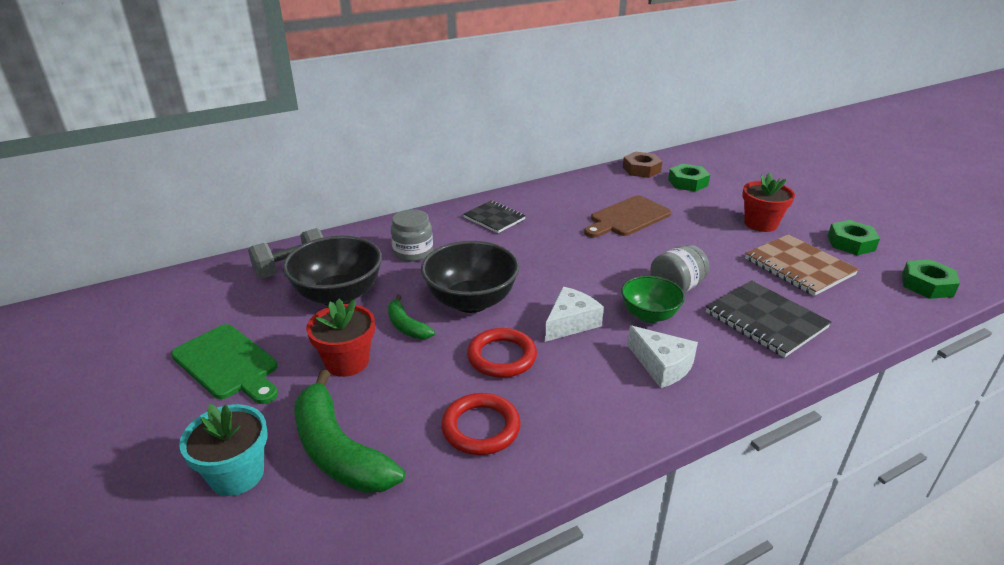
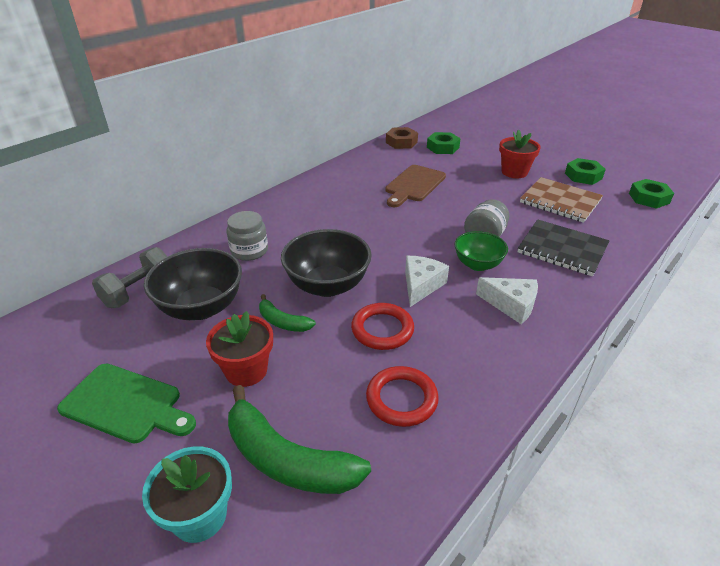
camera: 20 degrees left, 5 degrees up
black notebook [463,201,526,233] -> none

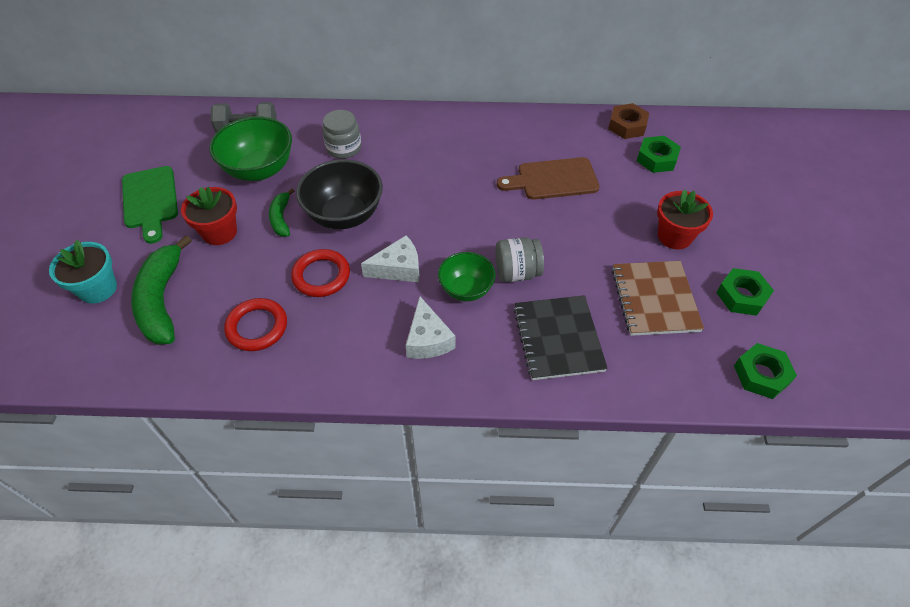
camera: 50 degrees right, 15 degrees up
black bowl [144,248,242,320] -> green bowl [210,116,292,181]

